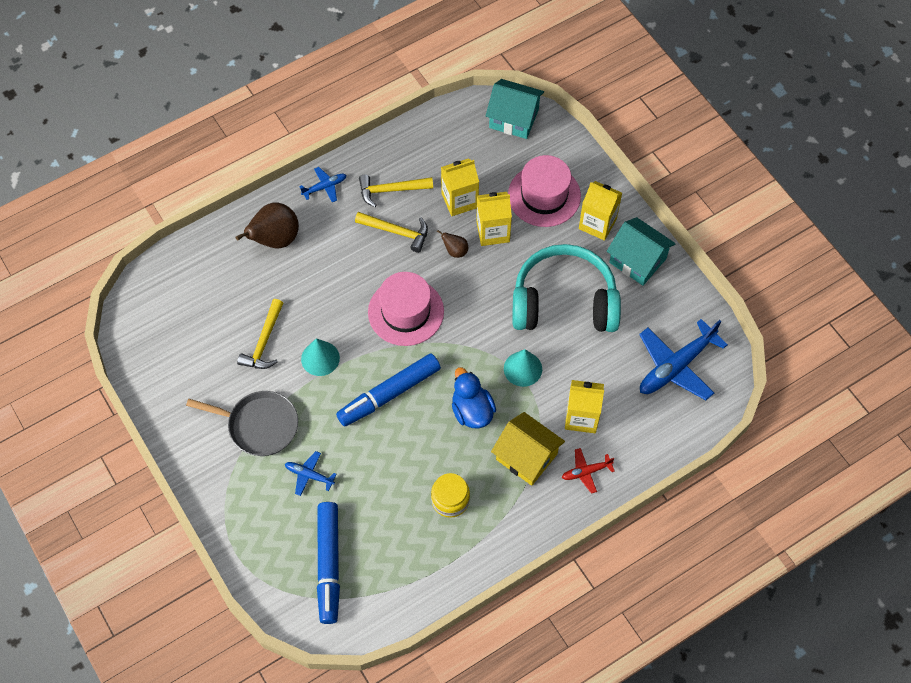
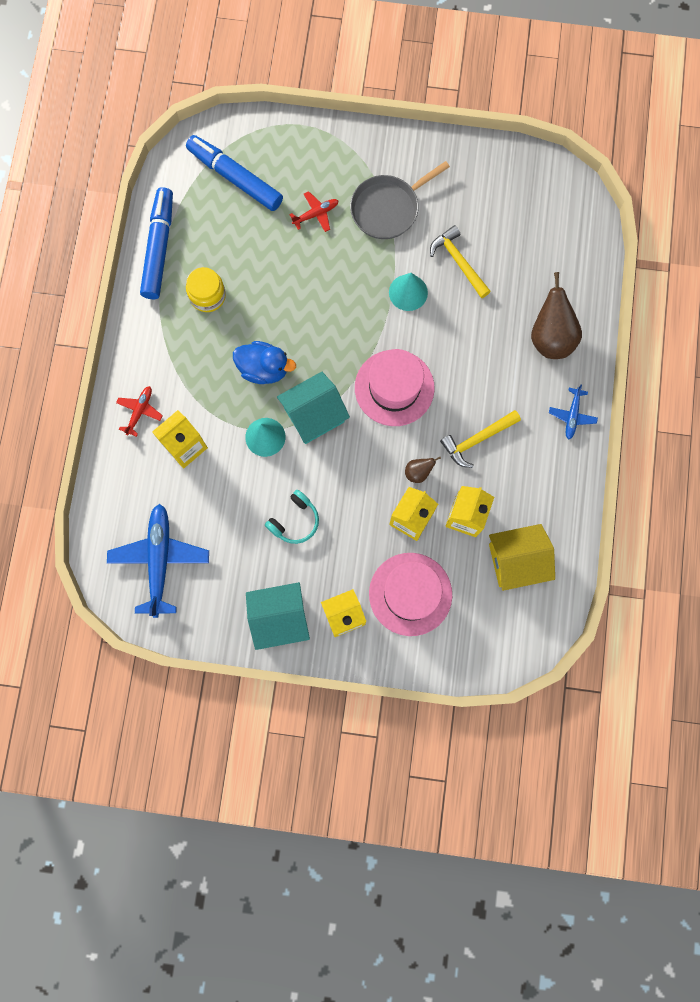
camera: 130 degrees right, 15 degrees up
blue plane [285,451,337,496] -> red plane [289,191,339,232]
blue marker [336,353,441,427] -> blue marker moved to [140,187,173,299]
yellow hammer [359,175,433,207] -> none
turquoise house [486,79,544,139] -> turquoise house moved to [277,372,350,444]
yellow house [491,412,565,486] -> yellow house moved to [489,524,555,591]
turquoise headphones [512,244,621,332] -> turquoise headphones [265,490,319,544], size x0.43

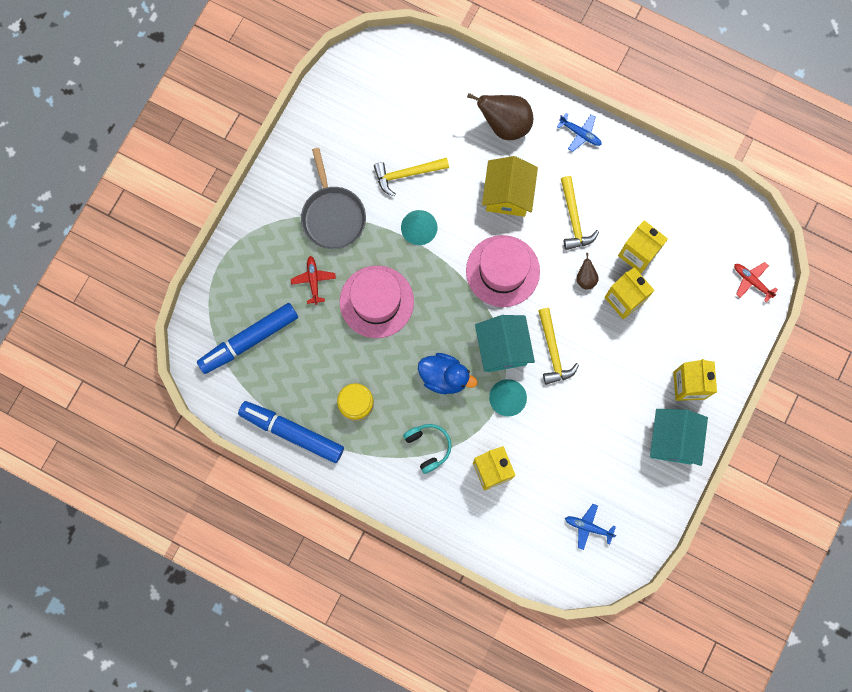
camera: 70 degrees left, 0 degrees up
blue plane [107,504,209,618] -> blue plane [565,504,616,550], size x0.50
red plane [116,386,163,437] -> red plane moved to [734,262,778,302]
blue duck [233,341,296,384] -> blue duck turned 75 degrees clockwise [418,353,478,394]
turquoise headphones [265,490,319,544] -> turquoise headphones moved to [403,424,452,474]
pink hat [369,553,452,636] -> pink hat moved to [340,266,414,338]
yellow house [489,524,555,591] -> yellow house moved to [482,156,538,217]
none -> yellow hammer [538,308,579,385]

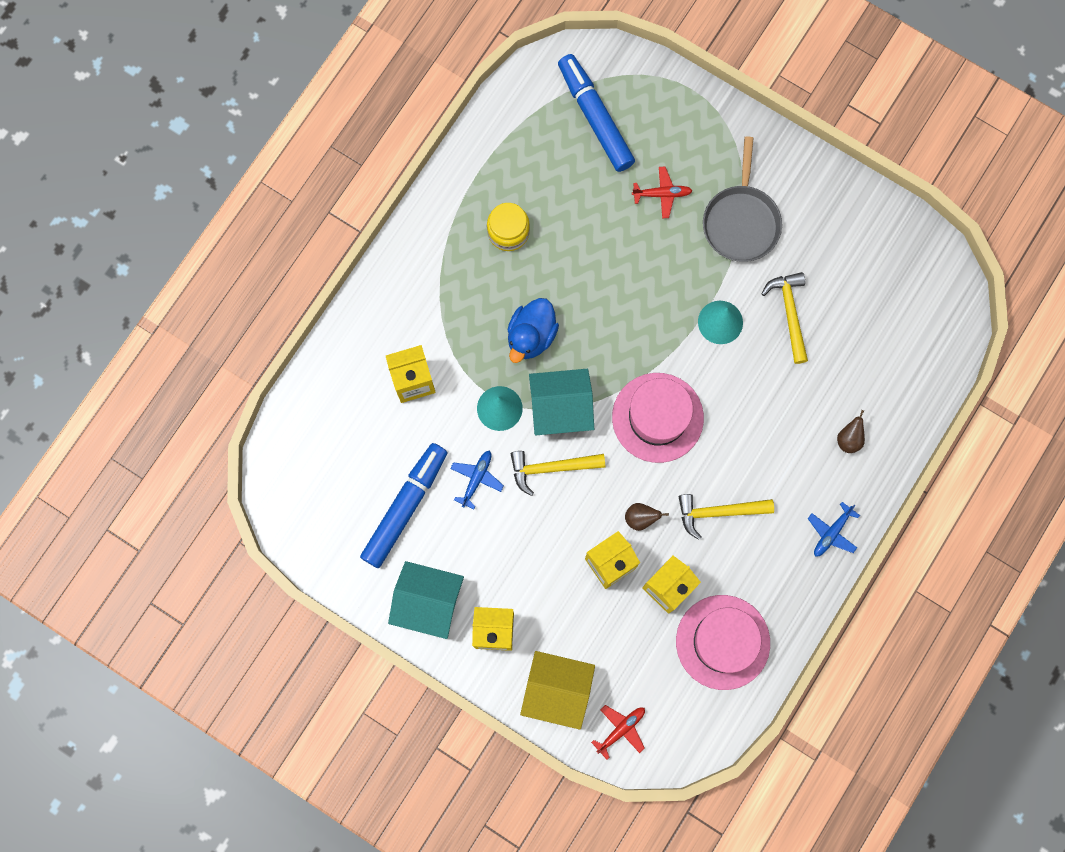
camera: 95 degrees right, 0 degrees up
blue marker [238,401,344,463] -> blue marker moved to [360,443,448,568]
grey pan [301,148,366,249] -> grey pan turned 75 degrees counterclockwise [703,136,782,262]
pink hat [340,266,414,338] -> pink hat moved to [676,595,770,690]
turquoise headphones [403,424,452,474] -> none
brown pear [467,93,533,140] -> brown pear [837,410,865,453], size x0.48
yellow house [482,156,538,217] -> yellow house moved to [520,651,595,730]
blue plane [565,504,616,550] -> blue plane moved to [450,450,504,509]

